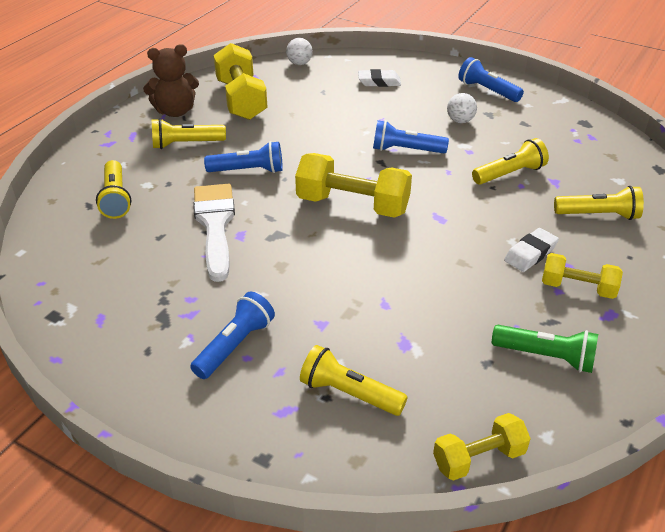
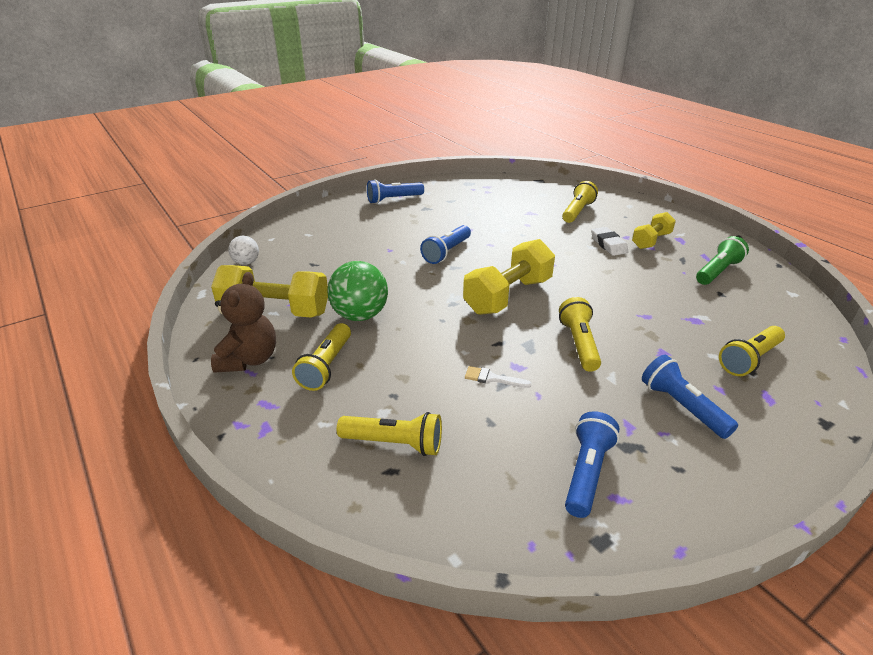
camera: 65 degrees left, 5 degrees down
white brush [193,184,235,282] -> white brush [465,366,532,388], size x0.42
blue flashlight [204,141,283,173] -> blue flashlight moved to [565,411,620,518]
white eraser [358,69,401,87] -> none
yellow dumbbell [433,413,531,481] -> none
white ball [447,93,477,123] -> none
yellow flashlight [472,138,549,185] -> yellow flashlight moved to [559,297,601,372]
none -> green ball [327,261,388,321]

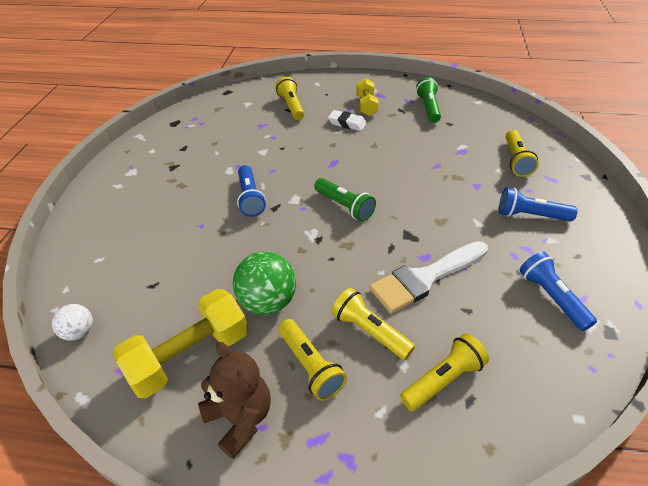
camera: 45 degrees left, 10 degrees up
blue flashlight [367,179,424,204] -> none
yellow dumbbell [463,239,555,315] -> green flashlight [314,178,376,222]
white brush [465,366,532,388] -> white brush [369,241,488,313], size x2.37
yellow flashlight [559,297,601,372] -> yellow flashlight moved to [331,288,415,360]

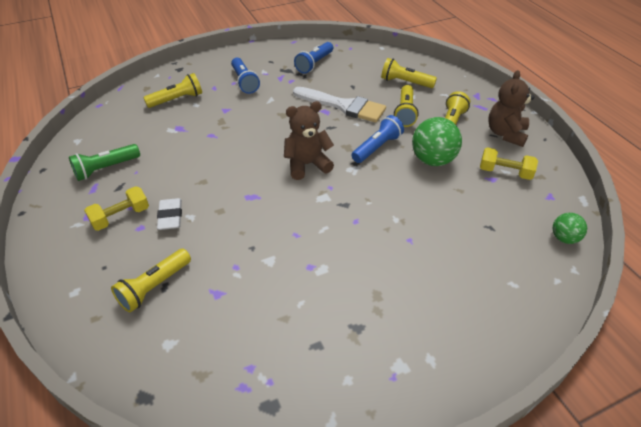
camera: 125 degrees left, 0 degrees up
white ball [52,304,93,341] -> green ball [553,213,587,244]
yellow dumbbell [113,289,248,398] -> yellow dumbbell [480,147,538,180], size x0.59
blue flashlight [237,165,266,217] -> blue flashlight moved to [351,115,404,163]
green flashlight [314,178,376,222] -> brown teddy bear [284,101,334,180]

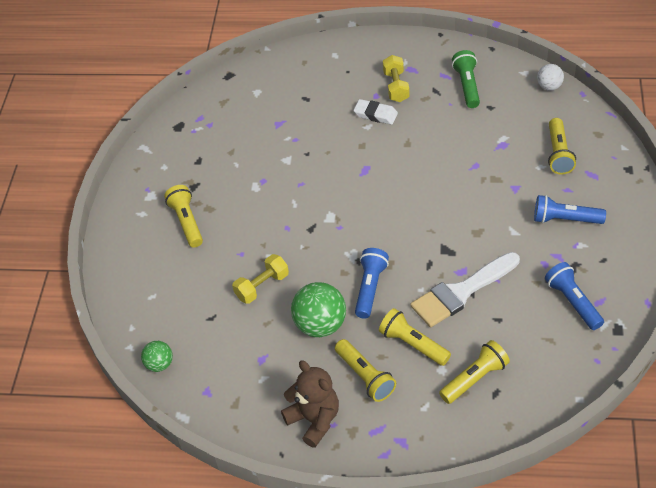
camera: 125 degrees right, 5 degrees up
yellow flashlight [111,249,191,312] -> yellow flashlight moved to [164,185,203,247]
brown teddy bear [284,101,334,180] -> none
blue flashlight [351,115,404,163] -> blue flashlight turned 150 degrees counterclockwise [355,248,389,319]
yellow dumbbell [480,147,538,180] -> yellow dumbbell moved to [232,254,289,304]
none -> white ball [537,64,564,91]

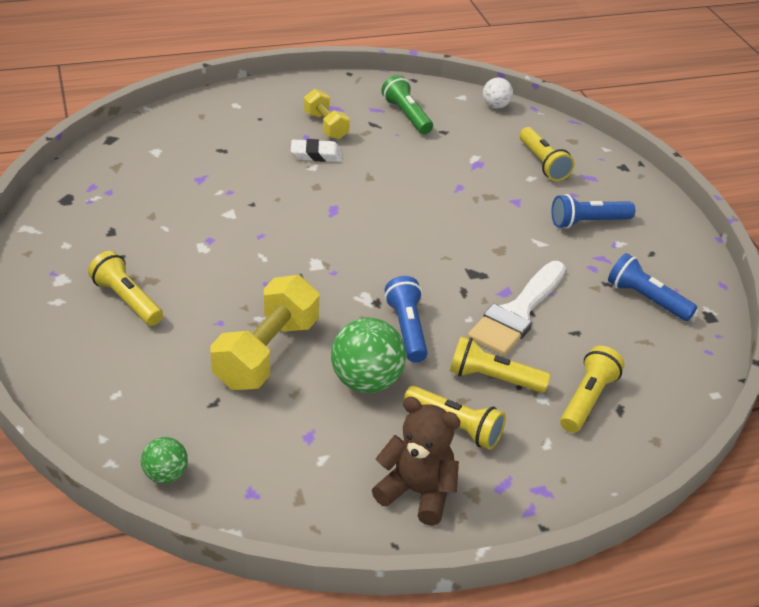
camera: 30 degrees left, 10 degrees down
yellow dumbbell [232,254,289,304] -> yellow dumbbell [210,275,320,390], size x1.69

